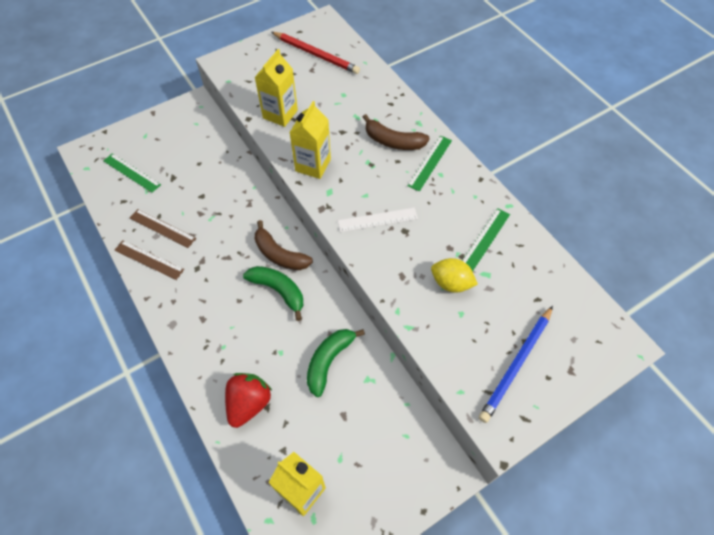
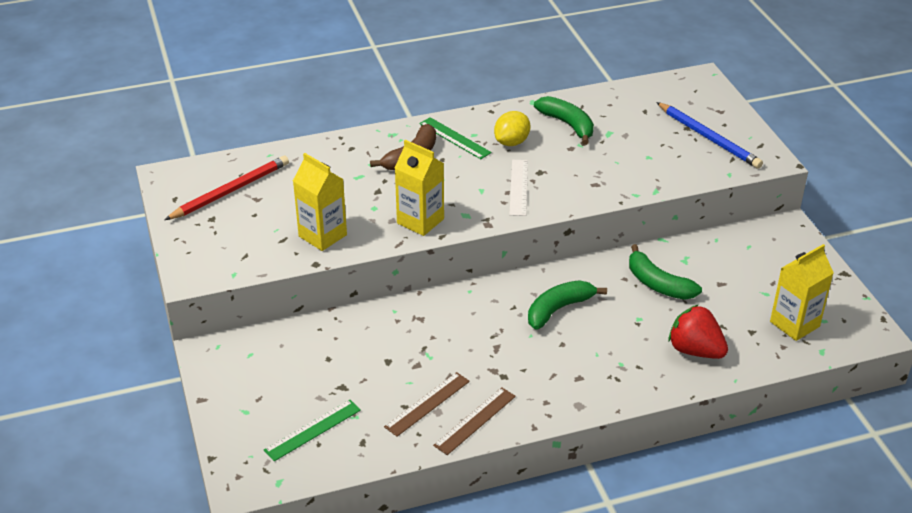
camera: 75 degrees left, 20 degrees down
brown banana [255,220,313,270] -> none
yellow lemon [431,258,478,293] -> yellow lemon moved to [494,111,530,146]
green ruler [462,208,510,272] -> green banana [534,96,594,145]

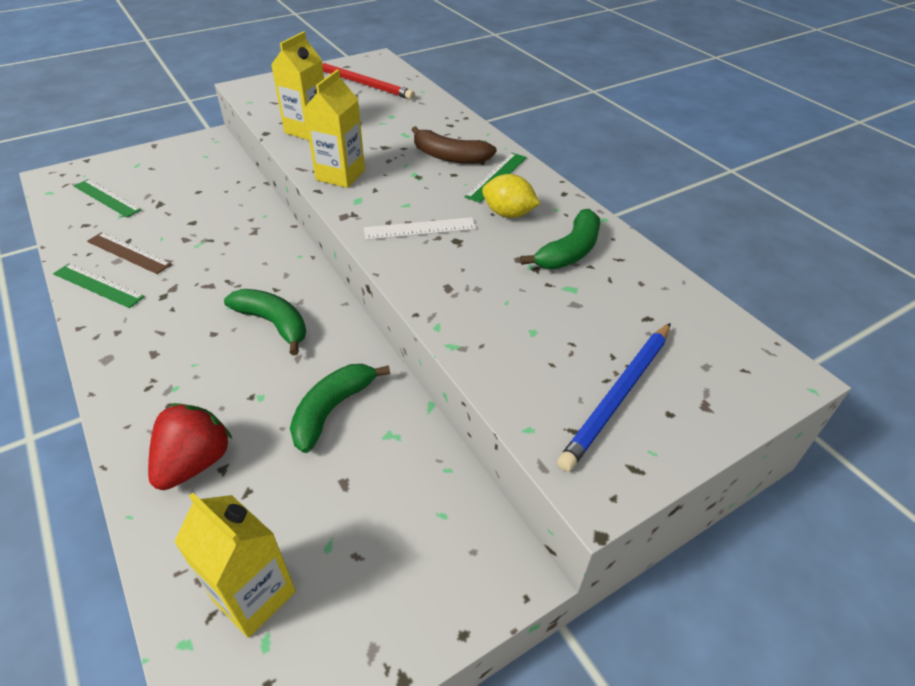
camera: 75 degrees right, 5 degrees up
brown ruler [433,387,516,455] -> green ruler [53,263,145,308]

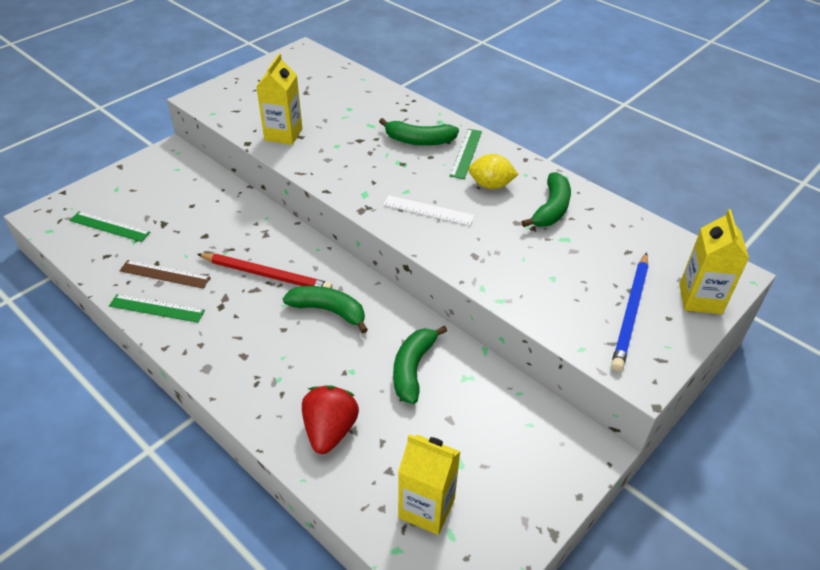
camera: 15 degrees left, 0 degrees up
yellow carton [304,70,365,188] -> yellow carton moved to [679,209,749,314]
red pencil [322,63,415,100] -> red pencil moved to [197,253,333,288]
white ruler [364,217,476,240] -> white ruler turned 45 degrees clockwise [383,195,475,226]
brown banana [412,126,497,164] -> green banana [379,118,459,146]

